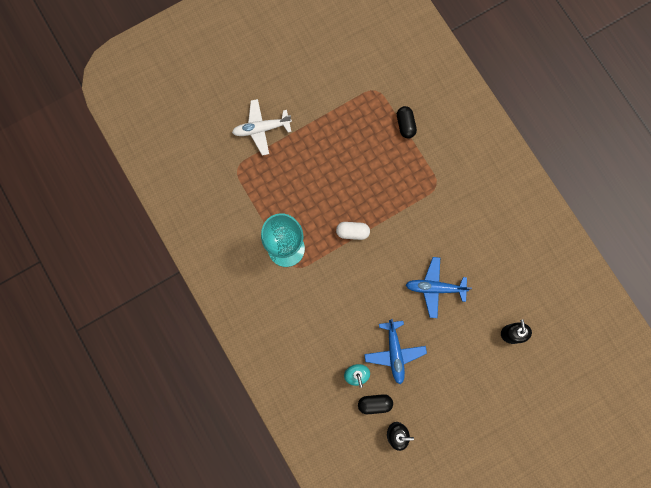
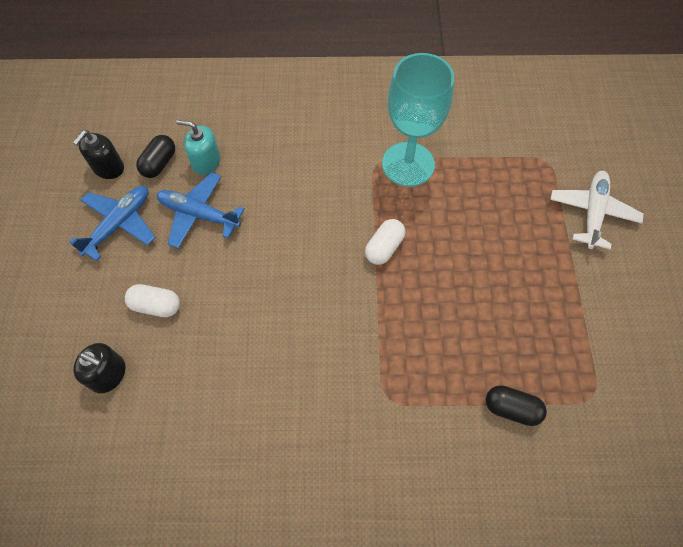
camera: 120 degrees right, 15 degrees down
blue plane [406,257,472,318] -> blue plane moved to [69,186,155,261]
none -> white capsule [125,284,180,317]

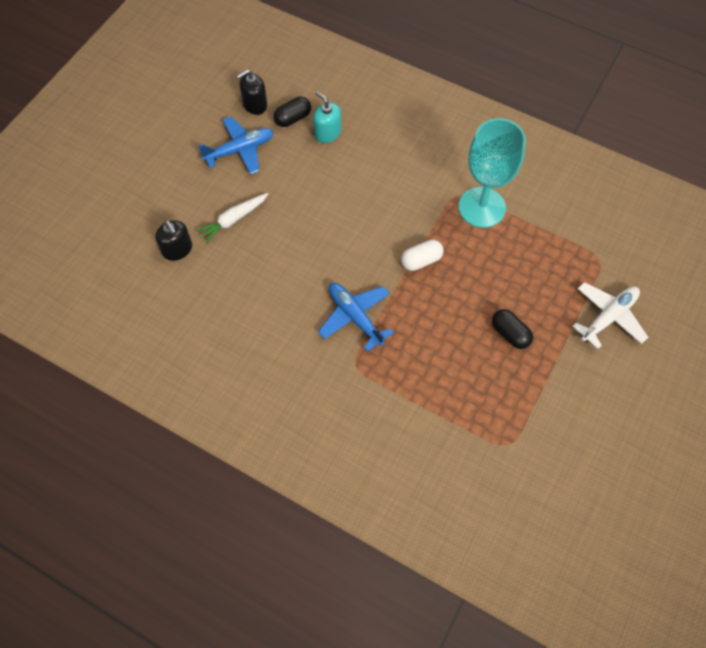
camera: 30 degrees right, 0 degrees up
white capsule [125,284,180,317] -> white carrot [196,193,268,243]
blue plane [157,172,245,248] -> blue plane moved to [318,283,394,352]
black capsule [486,385,547,426] -> black capsule moved to [492,309,533,349]

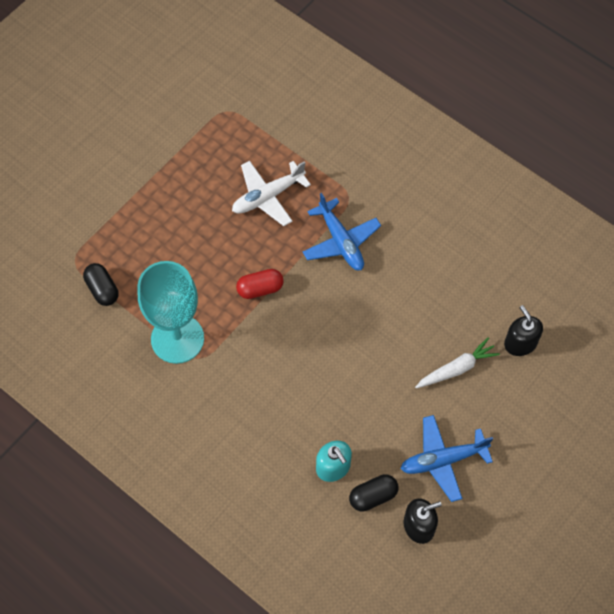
camera: 170 degrees left, 0 degrees up
white capsule [401,239,444,271] -> red capsule [236,269,284,299]
black capsule [492,309,533,349] -> black capsule moved to [83,263,118,306]
white plane [572,282,648,349] -> white plane moved to [232,161,311,226]

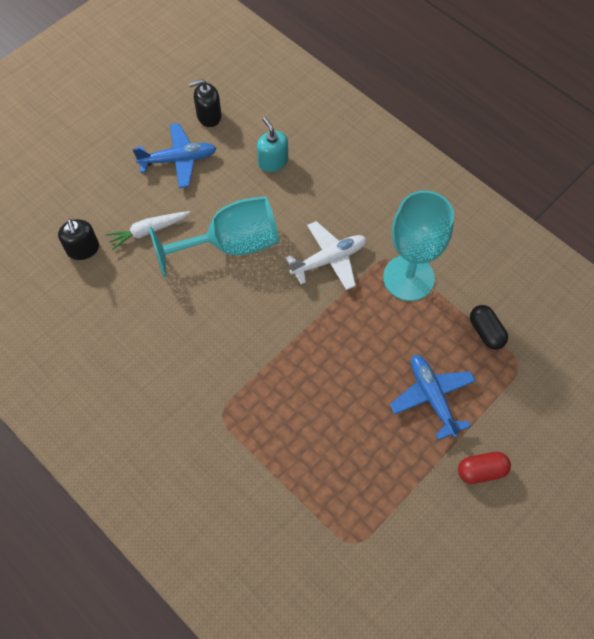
camera: 175 degrees left, 0 degrees up
white plane [232,161,311,226] -> white plane moved to [286,221,367,290]
red capsule [236,269,284,299] -> red capsule moved to [458,452,511,484]
blue plane [303,193,381,270] -> blue plane moved to [390,355,476,440]
black capsule [349,474,398,512] -> none
none -> turquoise goblet [149,196,279,277]

